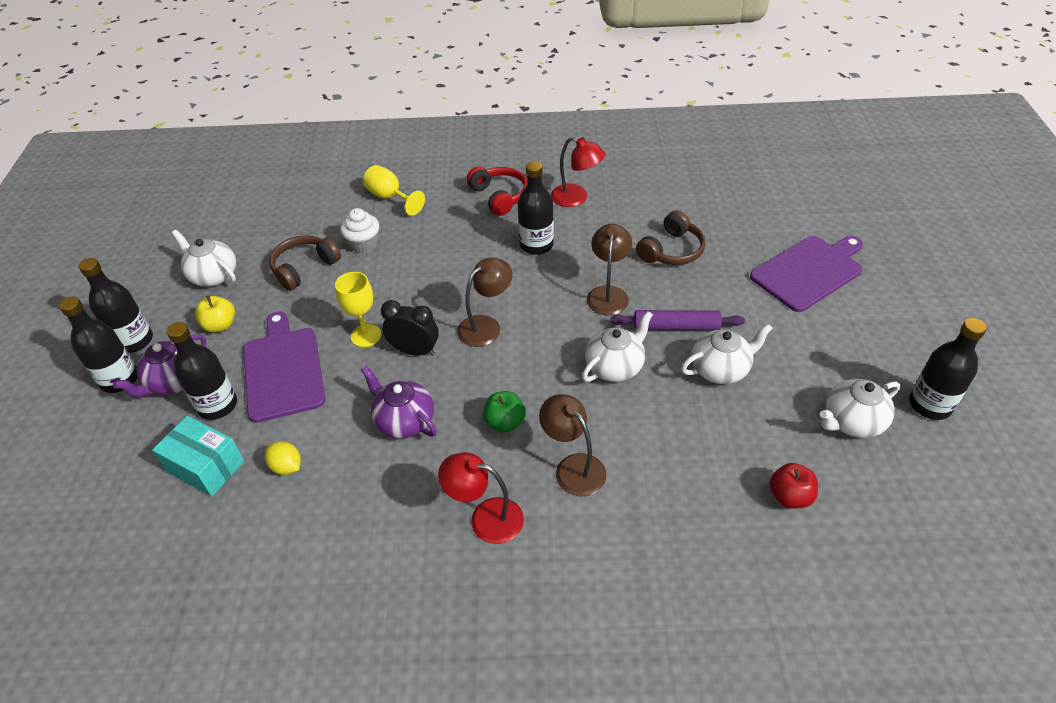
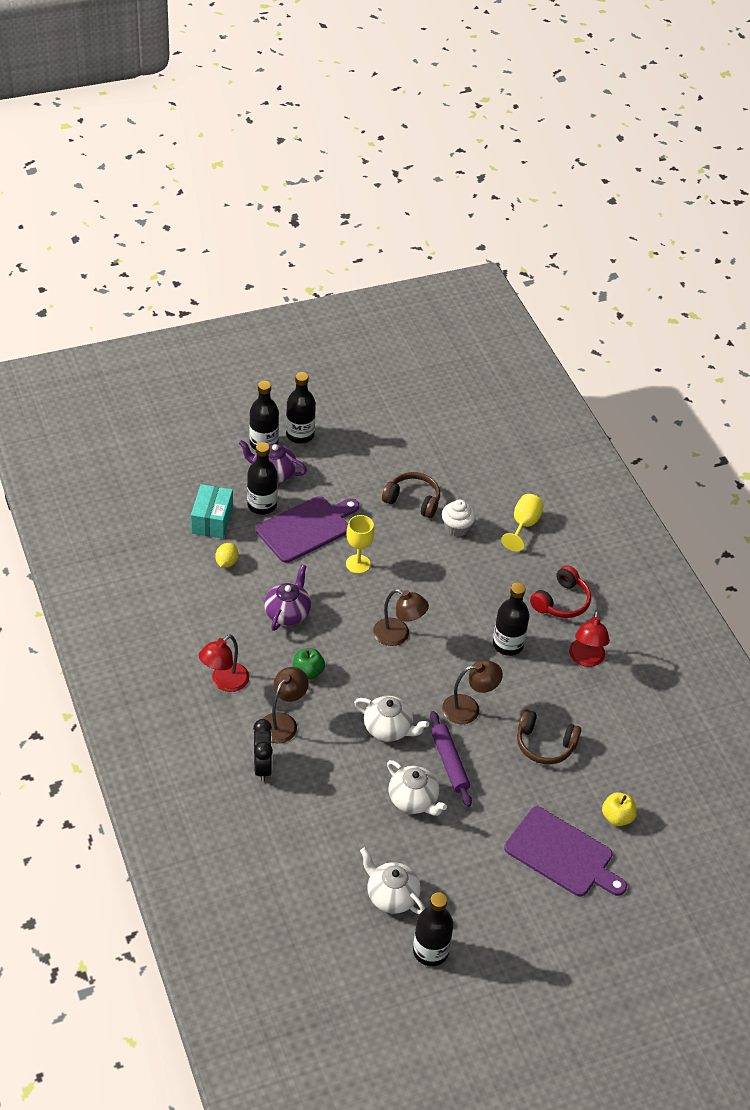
camera: 65 degrees right, 0 degrees up
white teapot [172,230,236,286] -> none
yellow apple [195,296,235,333] -> yellow apple moved to [602,792,637,826]
black clock [381,300,439,356] -> black clock moved to [253,719,273,782]
red lamp [438,452,524,544] -> red lamp turned 135 degrees counterclockwise [199,635,249,692]
red apple [769,463,818,509] -> none

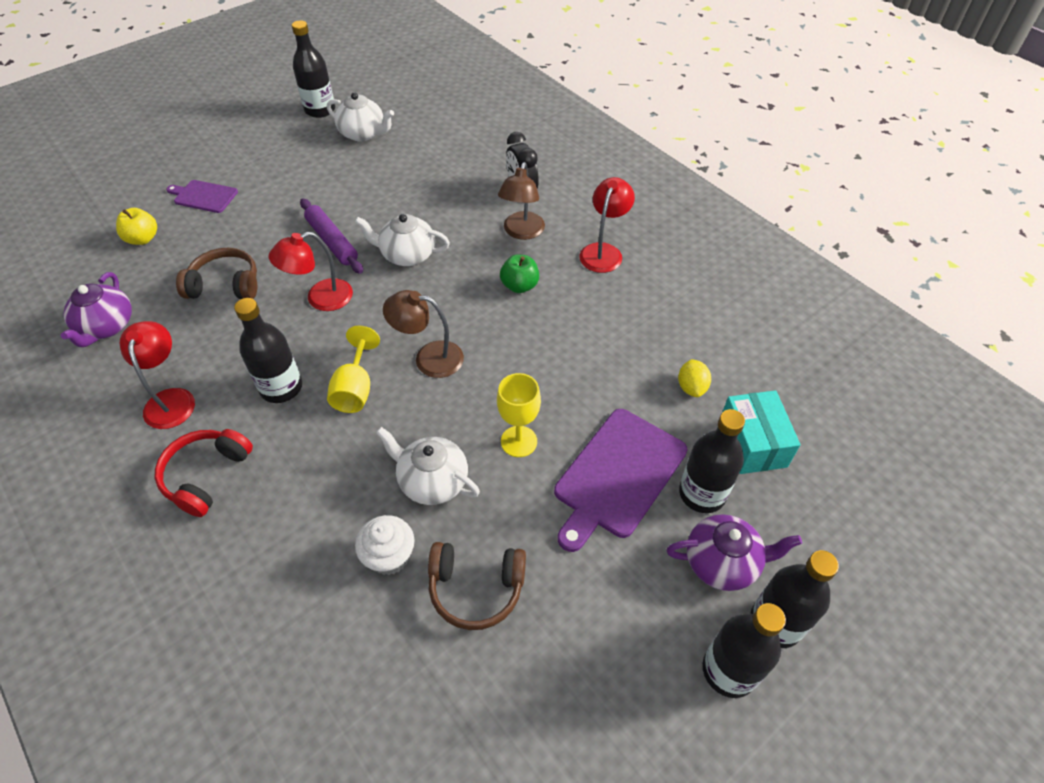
camera: 165 degrees right, 5 degrees up
purple teapot [264,564,311,631] -> purple teapot moved to [61,272,132,347]
white teapot [387,760,447,816] -> white teapot moved to [376,427,480,505]
brown lamp [442,660,503,724] -> red lamp [269,232,353,311]
yellow goblet [501,494,544,551] -> yellow goblet moved to [327,326,380,413]
purple cutting board [504,807,627,897] -> purple cutting board [166,180,238,213], size x0.56

